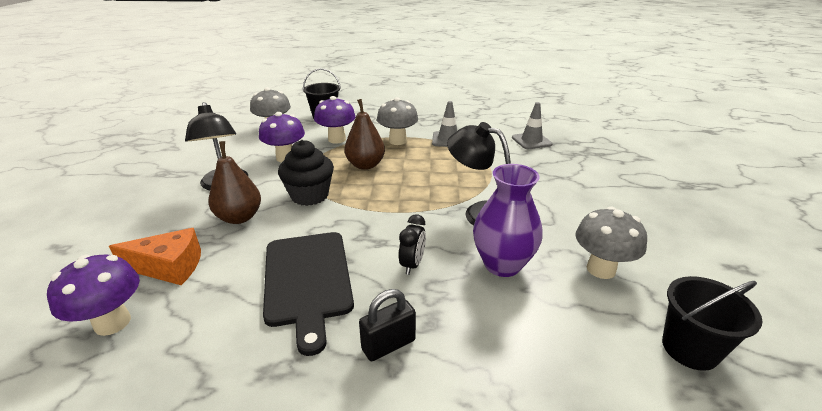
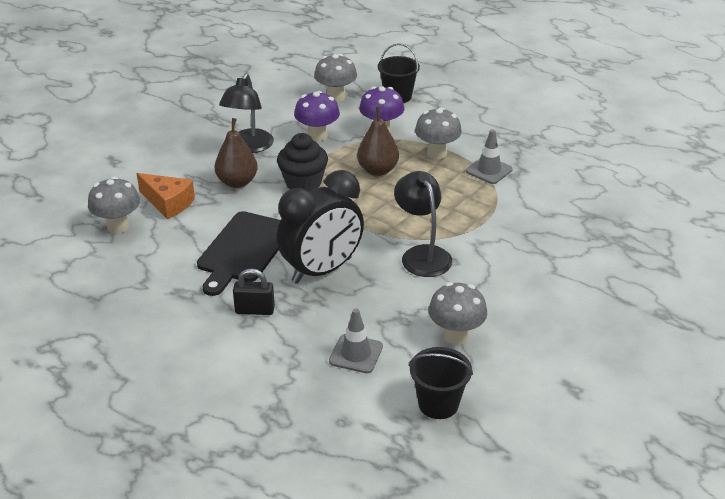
camera: 35 degrees right, 5 degrees up
purple mushroom [47,255,140,336] -> grey mushroom [88,176,140,234]
black clock [399,214,426,275] -> black clock [277,170,364,284], size x2.43
purple vase [473,164,542,277] -> none
grey traffic cone [512,102,552,149] -> grey traffic cone moved to [329,308,383,373]

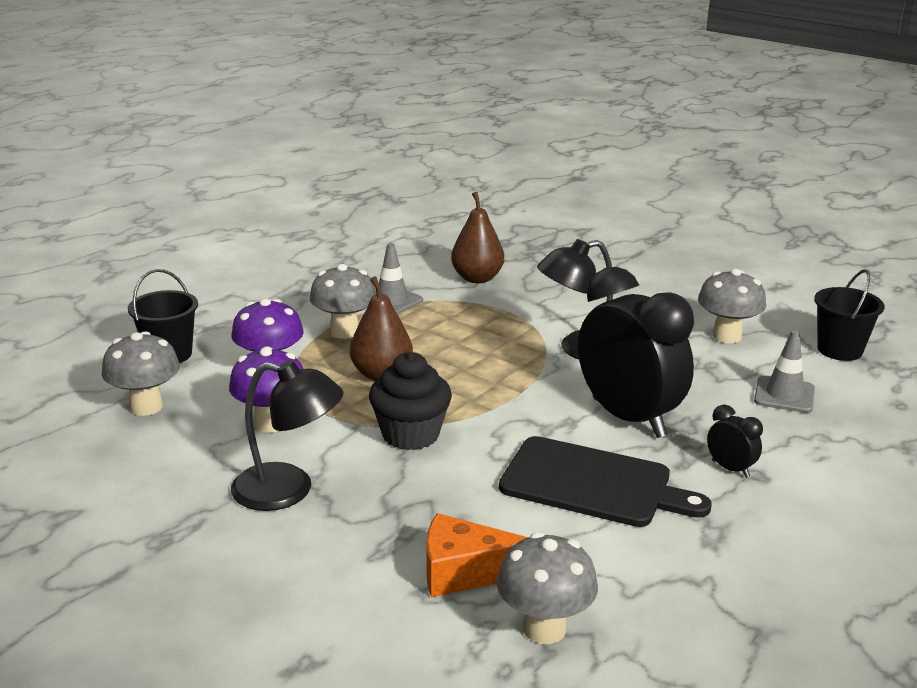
camera: 90 degrees left, 10 degrees down
orange cheese [136,173,195,219] -> orange cheese turned 120 degrees counterclockwise [426,513,528,597]
brown pear [215,118,258,188] -> brown pear moved to [451,192,504,283]
black padlock [233,269,275,315] -> black clock [707,404,763,478]

